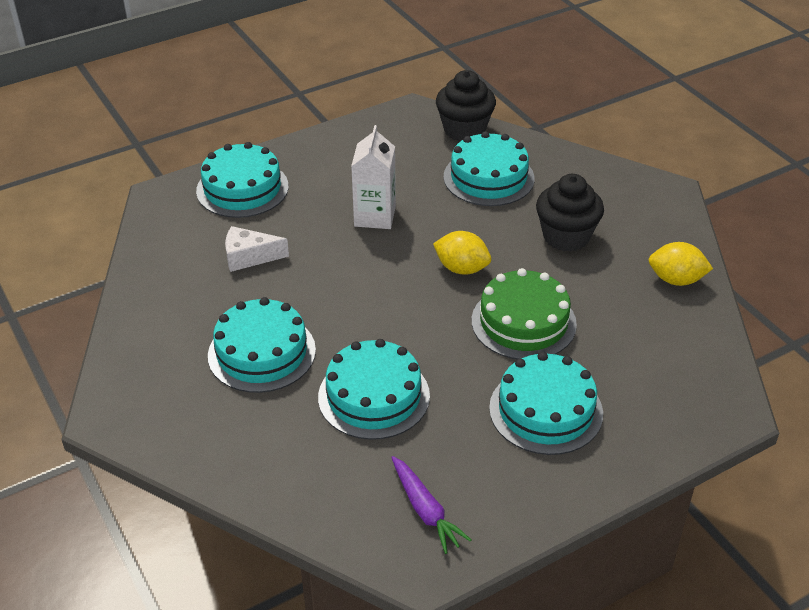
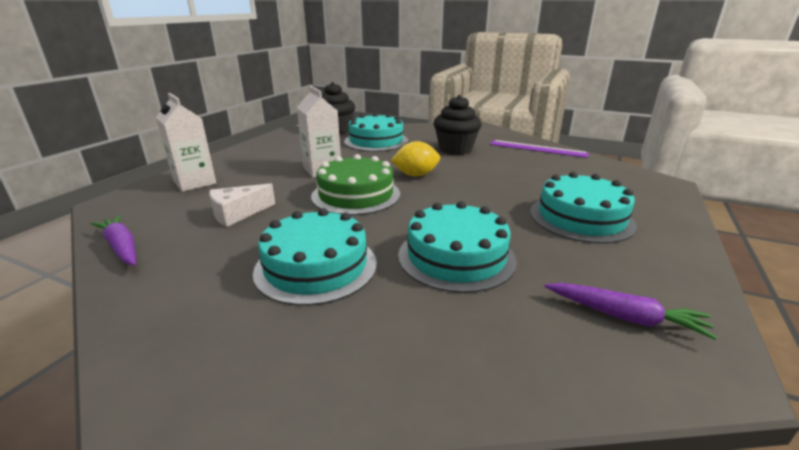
camera: 35 degrees left, 15 degrees down
turquoise cake [196,142,289,218] -> white carton [156,93,216,192]
green cake [472,268,577,359] -> green cake moved to [311,154,400,215]
yellow lemon [648,242,713,286] -> purple ruler [490,140,589,158]
none -> purple carrot [91,215,136,266]

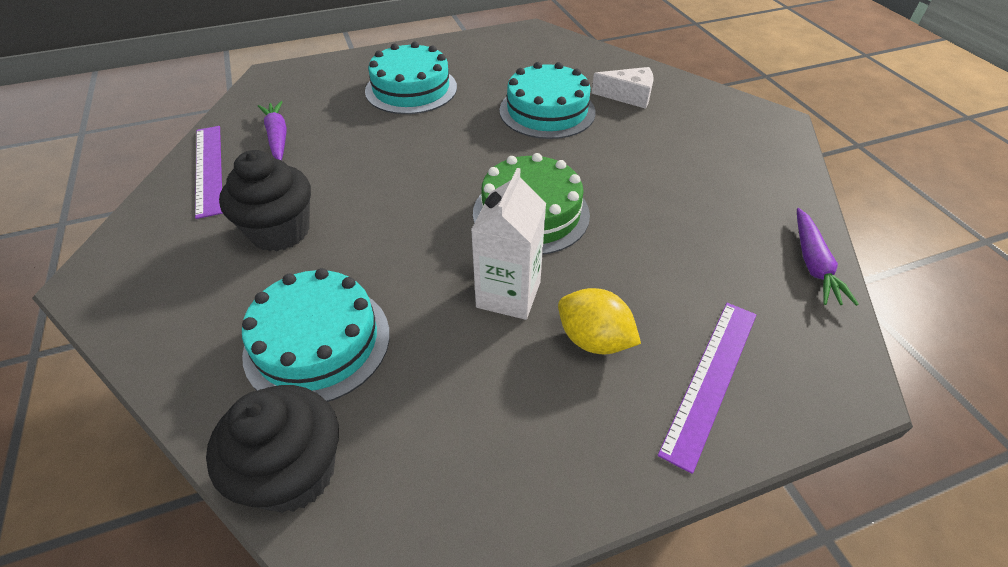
camera: 135 degrees left, 20 degrees up
white carton [156,93,216,192] -> purple ruler [658,303,756,474]
white cheese [209,183,275,227] -> white cheese moved to [592,67,653,109]
turquoise cake [253,208,377,306] -> none
yellow lemon [391,141,440,177] -> yellow lemon moved to [558,288,641,354]
purple carrot [544,283,717,340] -> purple carrot moved to [258,101,287,161]

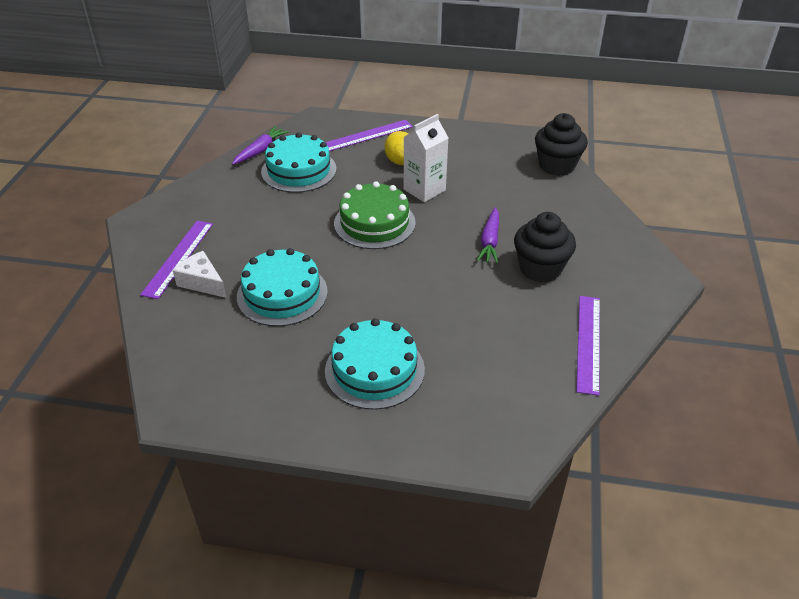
camera: 150 degrees left, 5 degrees down
turquoise cake [242,268,390,402] -> turquoise cake moved to [261,132,337,193]
purple carrot [258,101,287,161] -> purple carrot moved to [476,207,499,264]
none -> purple ruler [140,221,213,299]

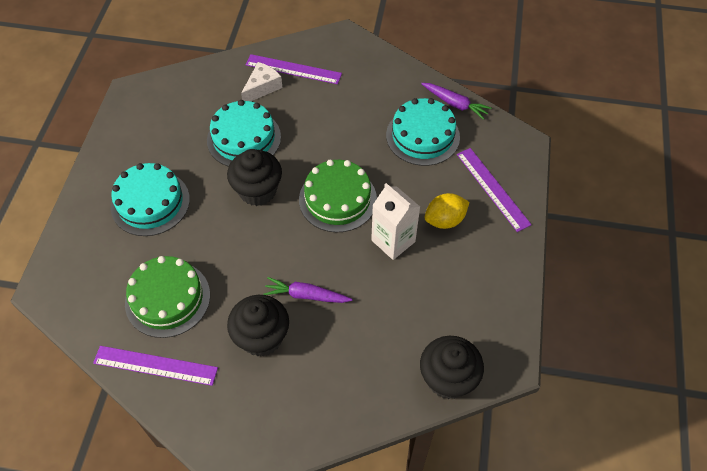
camera: 90 degrees right, 15 degrees up
none -> green cake [125,256,210,338]
none -> black cupcake [227,149,282,206]

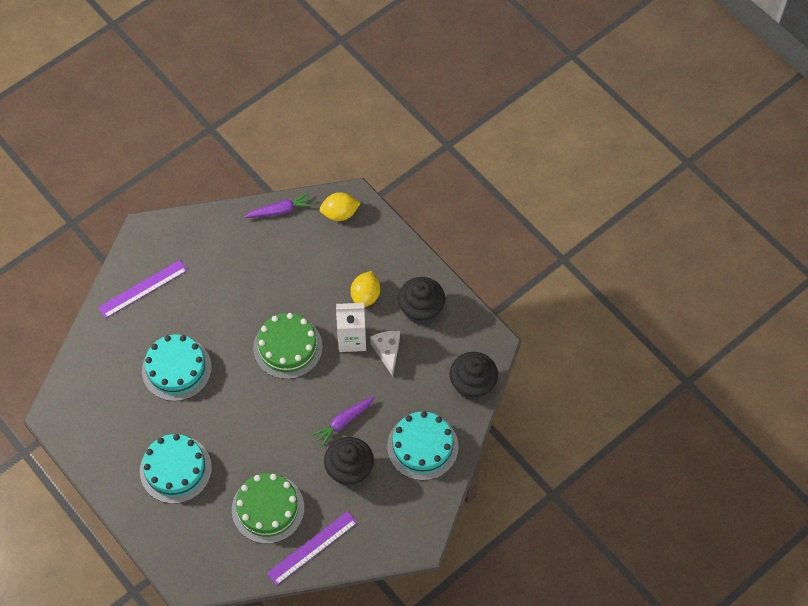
camera: 50 degrees left, 5 degrees up
black cupcake [227,149,282,206] -> black cupcake moved to [398,277,445,325]
white cheese [241,62,283,101] -> white cheese moved to [370,331,400,376]
turquoise cake [386,98,460,166] -> turquoise cake moved to [387,411,459,481]
purple ruler [457,148,532,232] -> none
none -> yellow lemon [320,192,360,221]

